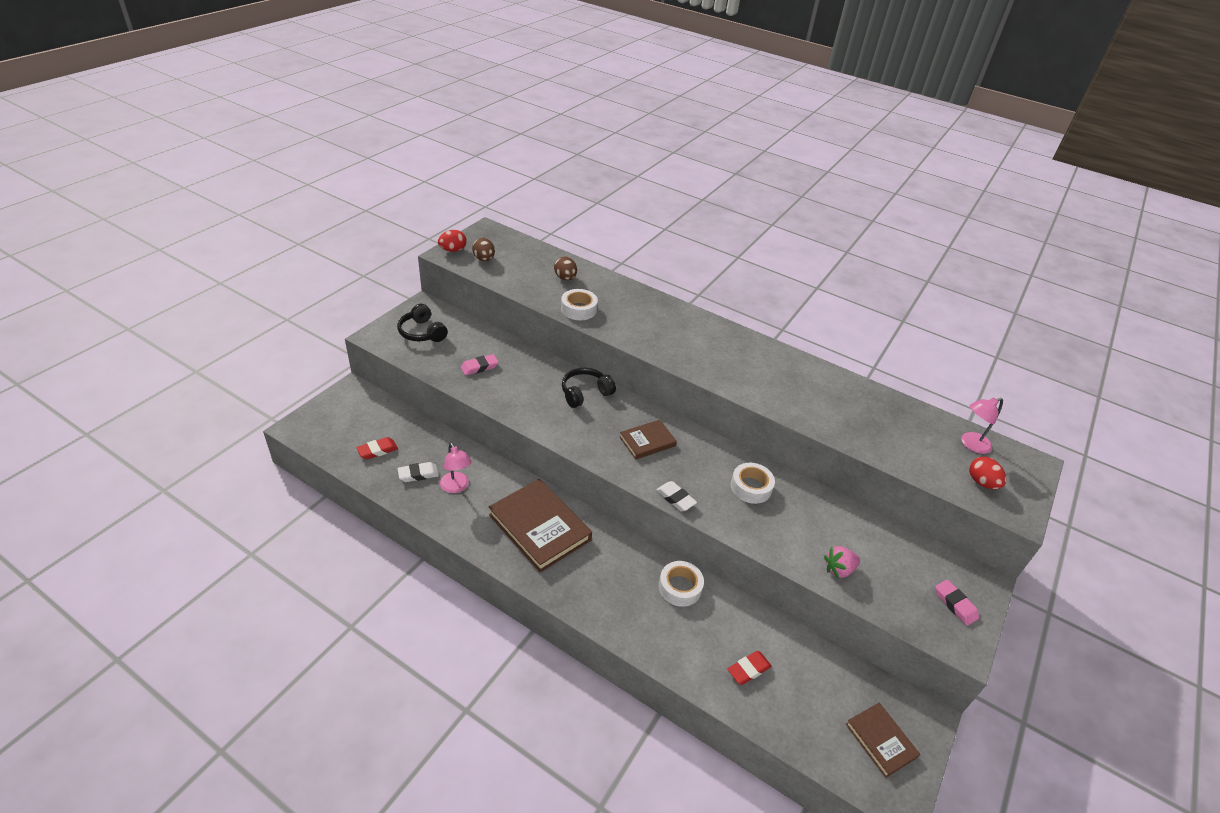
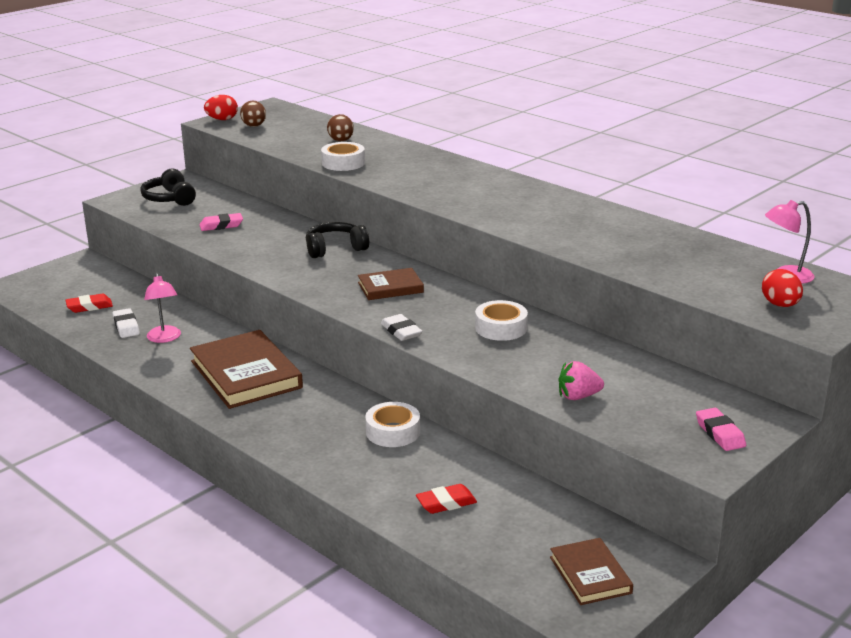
camera: 15 degrees right, 15 degrees down
white eraser [398,462,439,482] -> white eraser turned 75 degrees clockwise [112,308,140,338]

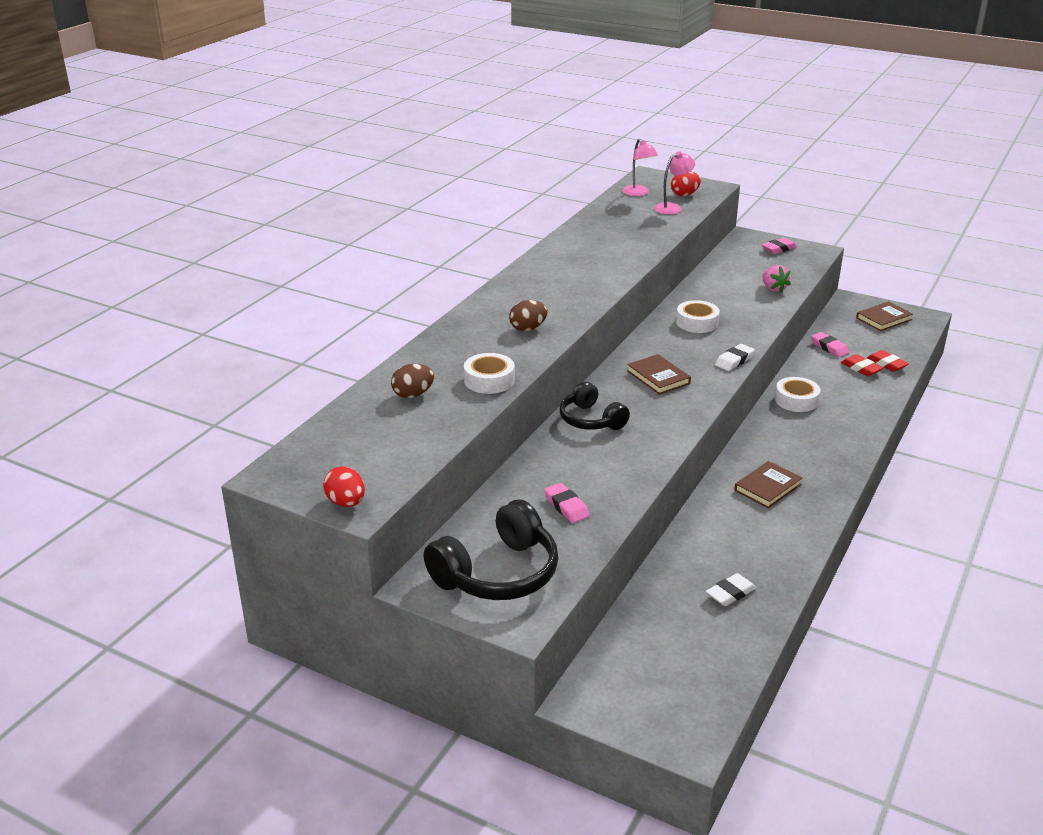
camera: 105 degrees left, 5 degrees up
red eraser [65,294,113,313] -> red eraser moved to [867,350,909,372]
black headphones [140,168,196,206] -> black headphones [424,499,558,600], size x1.57
pink lamp [144,273,181,343] -> pink lamp moved to [654,151,695,215]
brown book [190,330,303,409] -> brown book [734,461,802,508], size x0.55
brown egg [240,101,266,127] -> brown egg moved to [509,300,547,331]
none -> pink eraser [811,332,849,357]

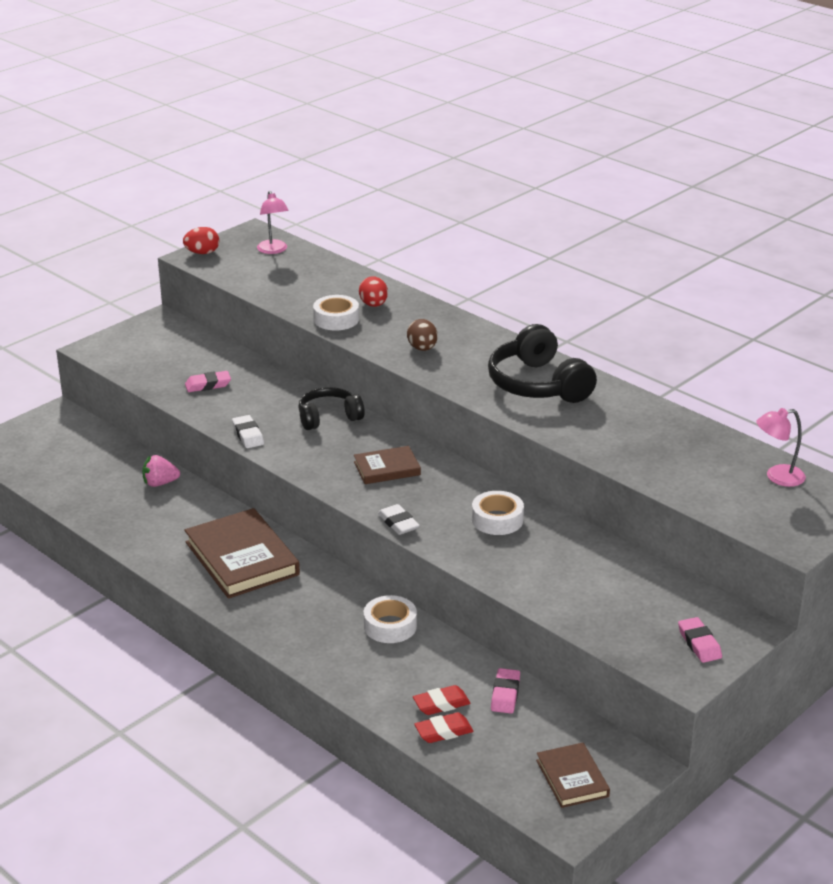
camera: 105 degrees right, 0 degrees up
brown egg [391,364,434,398] -> none
black headphones [424,499,558,600] -> black headphones moved to [488,324,597,403]
pink lamp [654,151,695,215] -> pink lamp moved to [257,191,289,254]
red egg [671,172,701,196] -> red egg moved to [359,276,388,307]
white eraser [706,573,756,606] -> white eraser moved to [232,415,264,448]
brown book [734,461,802,508] -> brown book [185,508,300,599], size x1.80
pink strawberry [762,265,791,293] -> pink strawberry moved to [142,455,180,487]
pink eraser [811,332,849,357] -> pink eraser turned 60 degrees counterclockwise [491,668,520,714]

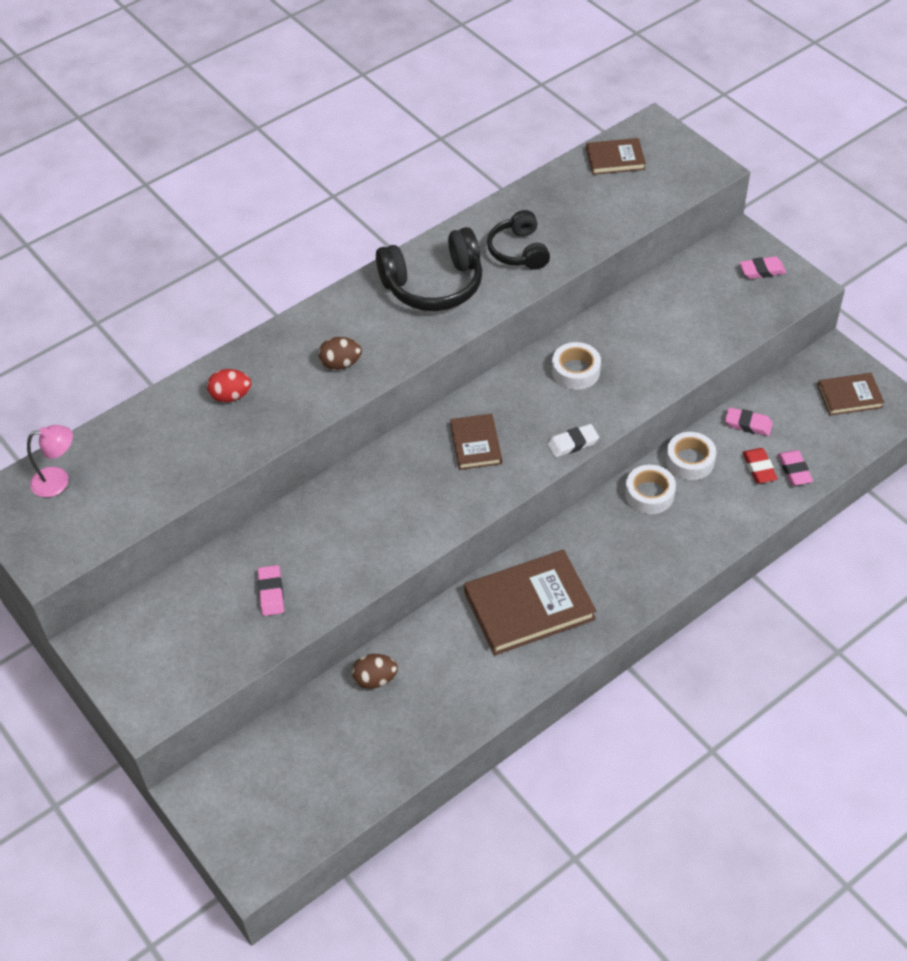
camera: 80 degrees left, 20 degrees up
pink strawberry [142,455,180,487] -> brown egg [352,654,398,689]
red egg [183,227,219,254] -> none
white eraser [232,415,264,448] -> none
black headphones [298,387,365,430] -> black headphones moved to [487,210,550,270]
white tape [313,295,359,331] -> white tape moved to [666,432,716,480]
red eraser [414,712,473,743] -> pink eraser [778,450,813,485]
pink lamp [756,408,806,487] -> brown book [586,138,646,175]

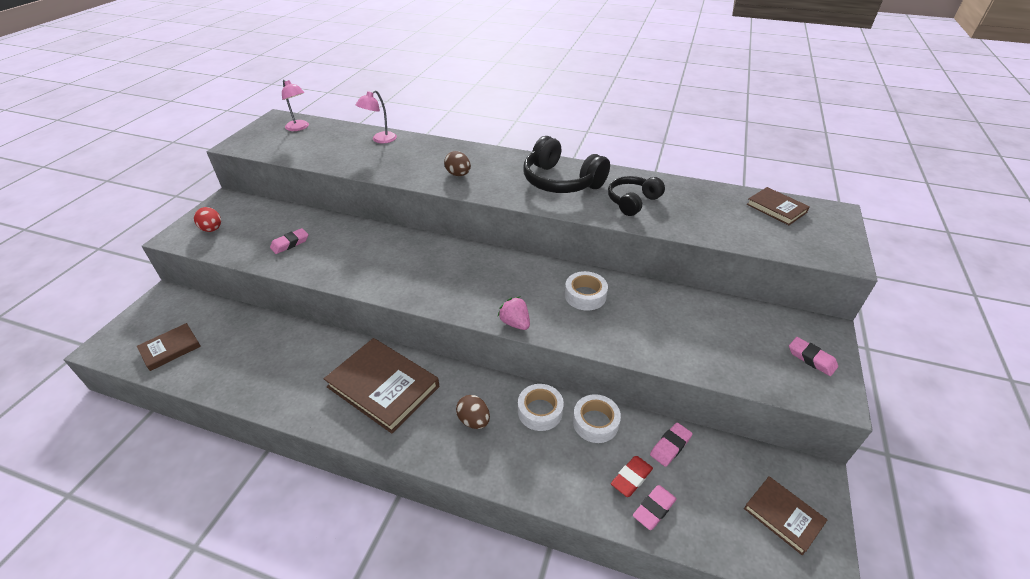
camera: 55 degrees right, 10 degrees down
red egg [207,369,251,402] -> red egg moved to [194,207,221,232]
brown egg [352,654,398,689] -> brown egg moved to [456,395,490,429]
brown book [450,414,502,470] -> brown book moved to [137,323,201,371]
white eraser [547,424,599,458] -> pink strawberry [497,296,530,330]
pink eraser [725,407,773,436] -> pink eraser turned 60 degrees clockwise [650,422,692,467]
none -> pink lamp [356,90,397,143]

